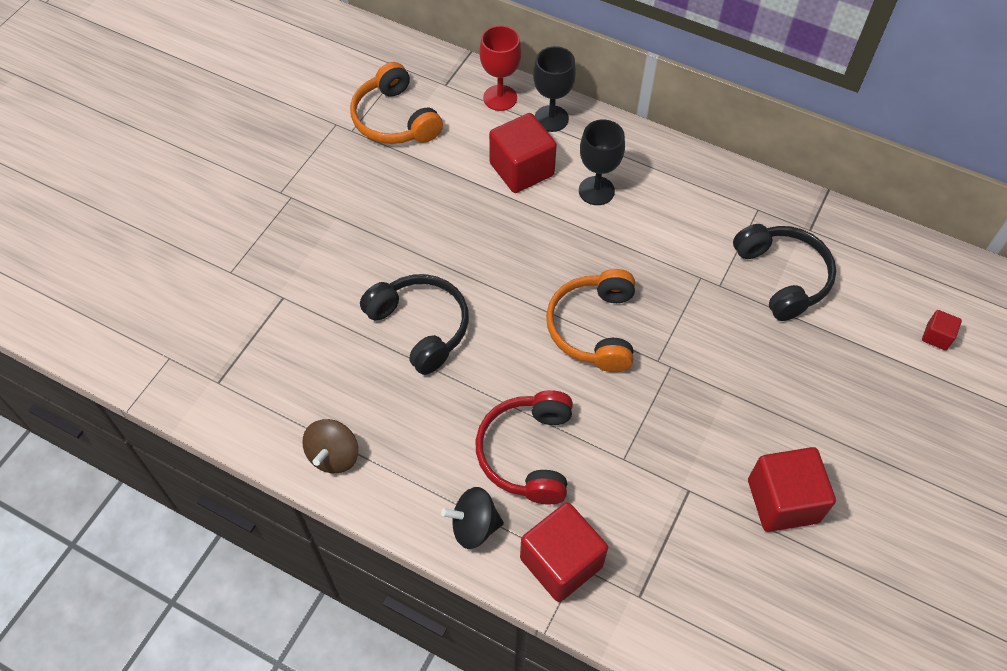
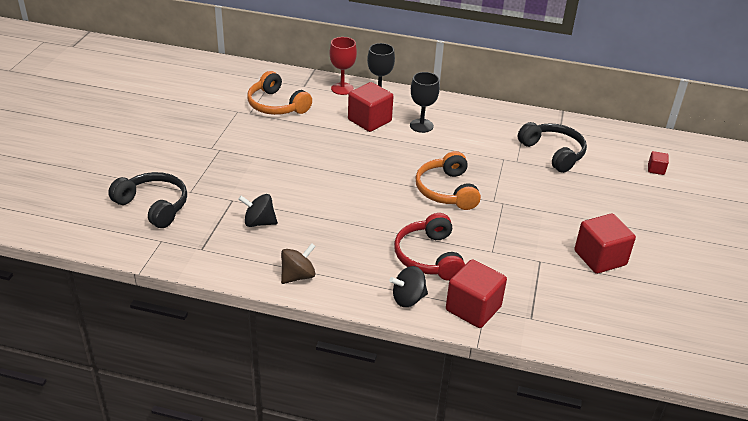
camera: 15 degrees left, 20 degrees down
brown spinning top [303,419,358,473] -> brown spinning top turned 135 degrees counterclockwise [281,243,316,284]
black headphones [360,274,469,375] -> black headphones moved to [108,172,187,228]
none -> black spinning top [238,194,278,227]

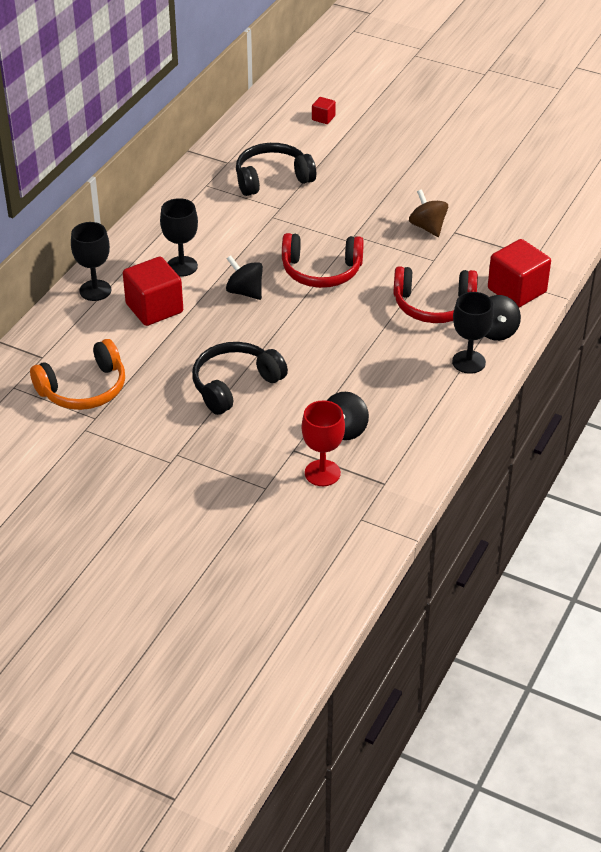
camera: 75 degrees left, 5 degrees up
black headphones [108,172,187,228] -> black headphones moved to [192,342,288,415]
brown spinning top [281,243,316,284] -> brown spinning top moved to [409,189,448,237]
red goblet [329,37,357,95] -> red goblet moved to [302,400,345,486]
orange headphones [415,151,481,210] -> red headphones [282,233,364,288]
red cube [574,213,636,274] -> none
none -> black spinning top [226,256,263,300]
none -> black goblet [452,292,494,374]

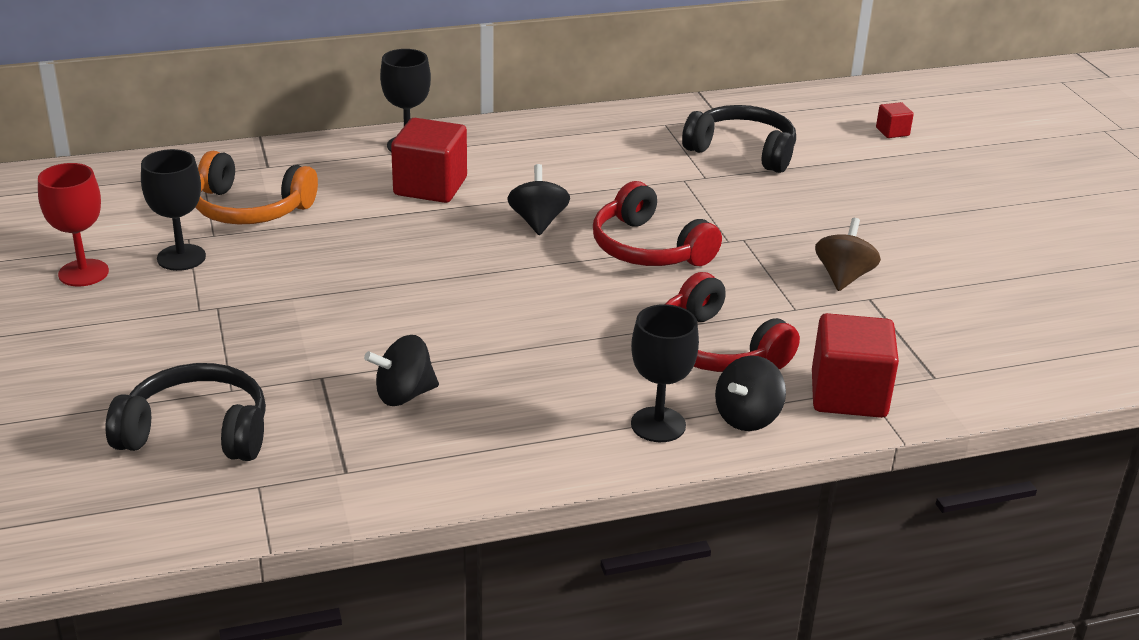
camera: 45 degrees right, 10 degrees down
black goblet [160,198,198,277] -> black goblet moved to [141,149,206,271]
black headphones [192,342,288,415] -> black headphones moved to [106,363,266,461]
red goblet [302,400,345,486] -> red goblet moved to [38,163,109,286]

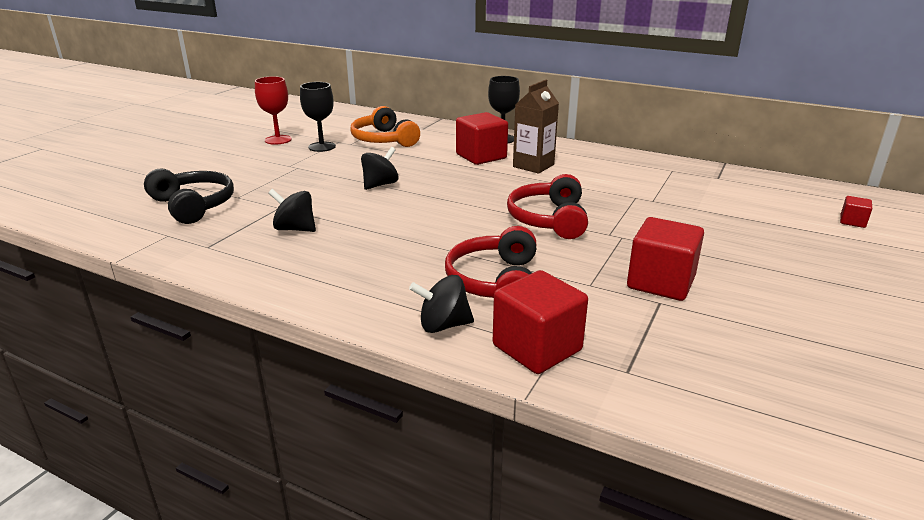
camera: 45 degrees right, 5 degrees down
black spinning top [507,164,570,235] -> black spinning top moved to [361,147,399,190]
black goblet [631,304,699,442] -> none
black headphones [682,105,796,173] -> none
brown spinning top [815,218,881,291] -> red cube [627,217,704,301]
none -> brown carton [513,80,559,174]

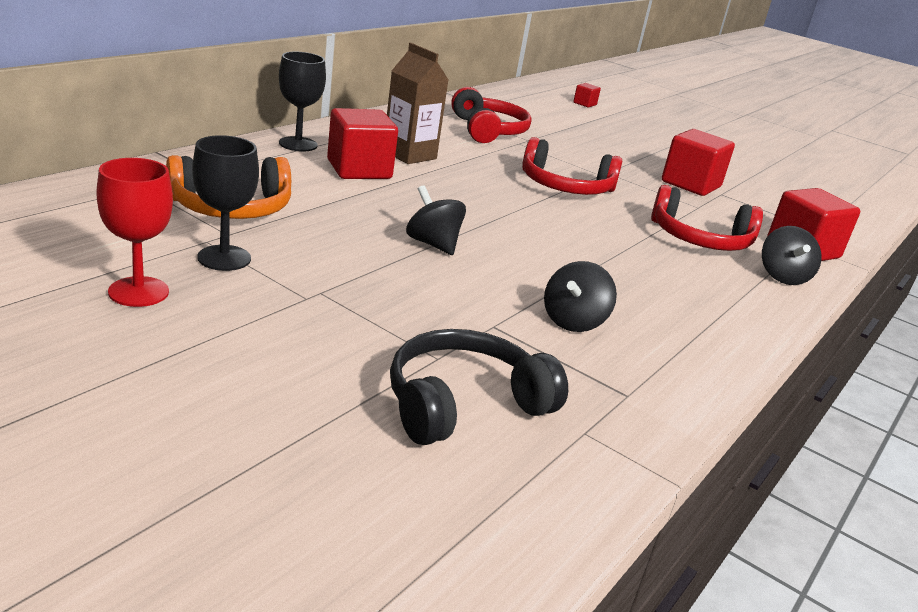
camera: 85 degrees left, 0 degrees up
none -> red headphones [451,87,532,143]

